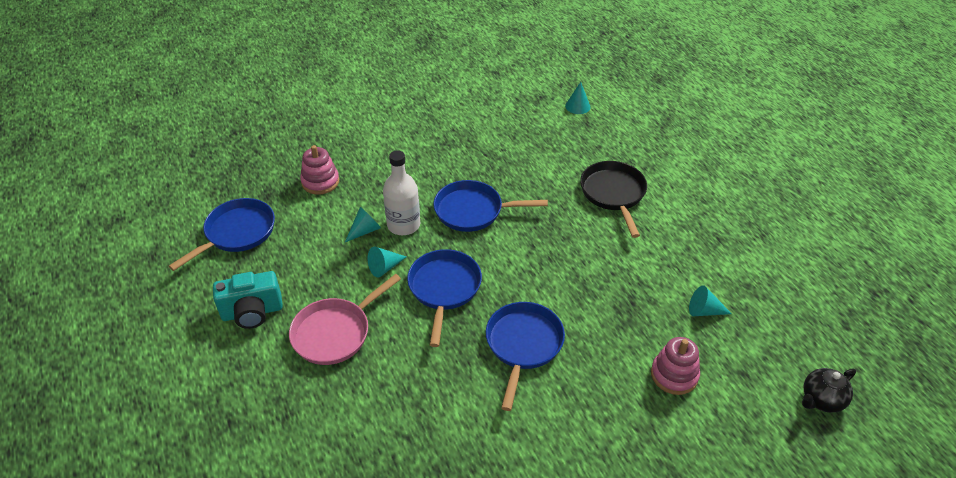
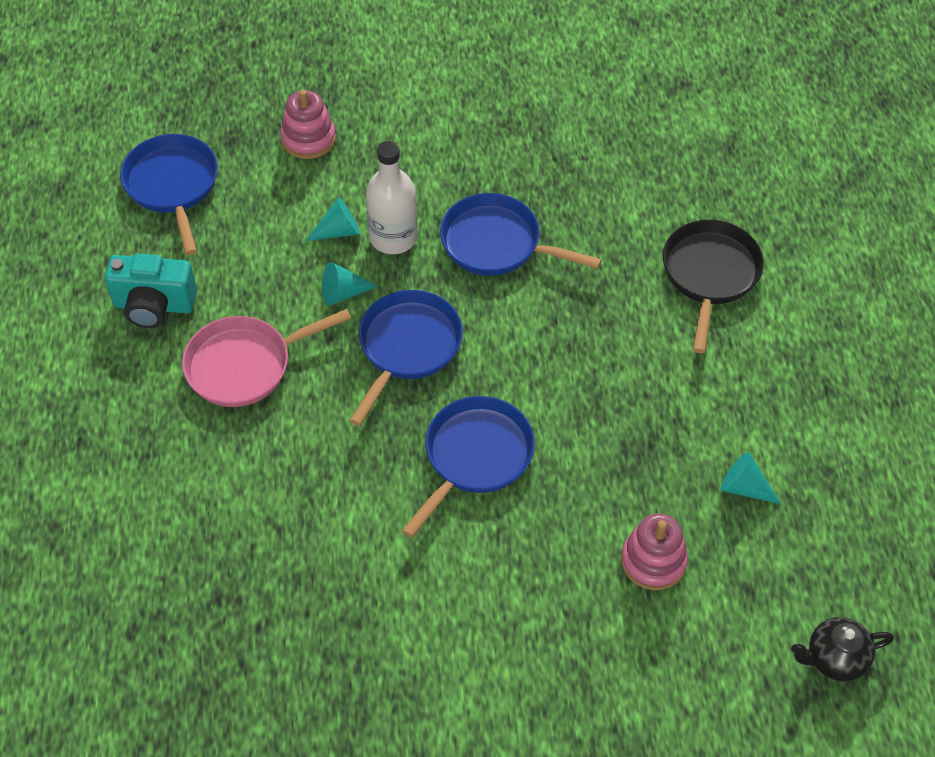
camera: 20 degrees right, 10 degrees up
blue pan [169,198,275,271] -> blue pan turned 75 degrees counterclockwise [120,134,218,255]
turquoise cone [565,82,590,114] -> none

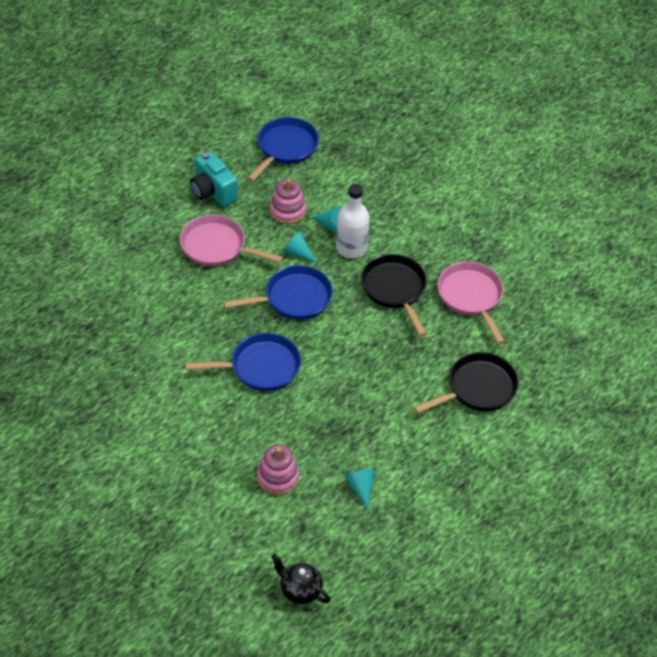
camera: 45 degrees right, 5 degrees down
pink stacking toy [280,90,336,159] -> pink stacking toy moved to [270,178,306,224]
blue pan [440,193,602,276] -> black pan [361,254,427,336]
none -> pink pan [437,261,505,344]

